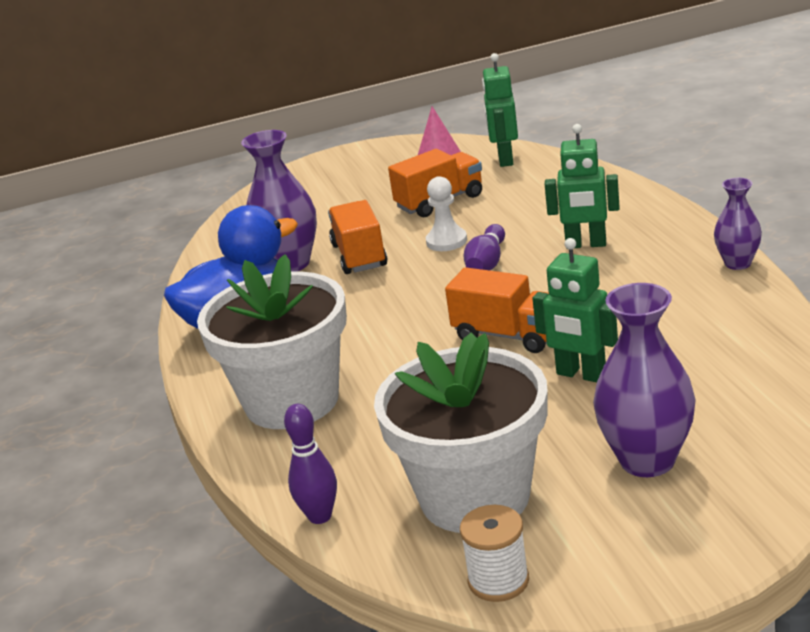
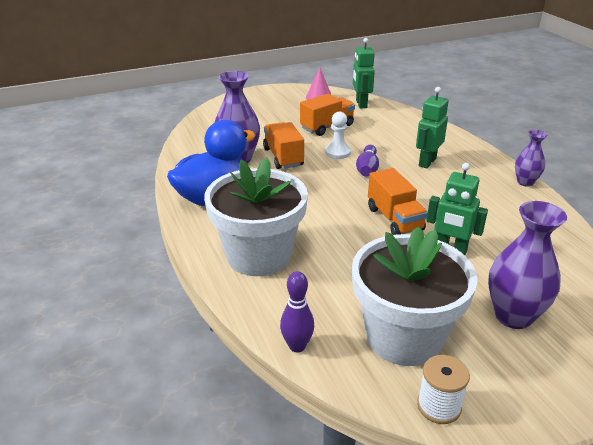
camera: 10 degrees left, 5 degrees up
orange truck [445,267,549,353] -> orange truck turned 45 degrees clockwise [368,168,428,235]
green robot [545,124,620,249] -> green robot turned 120 degrees clockwise [416,87,449,168]

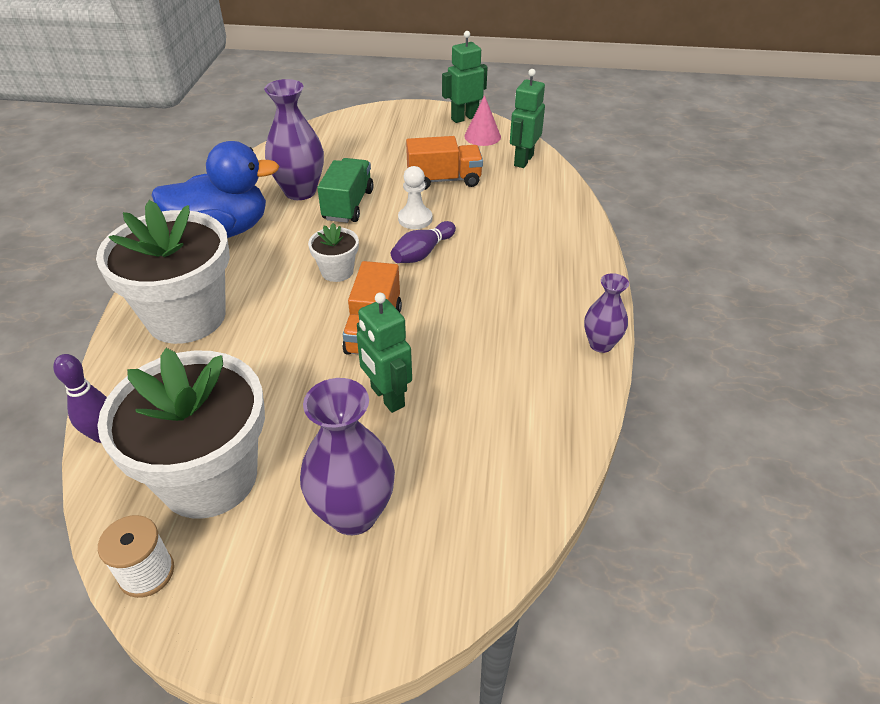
camera: 30 degrees right, 10 degrees up
orange truck [263,122,304,169] -> green truck [317,158,374,223]
green robot [416,87,449,168] -> green robot moved to [442,31,488,123]
none -> white flower pot [308,223,359,282]

